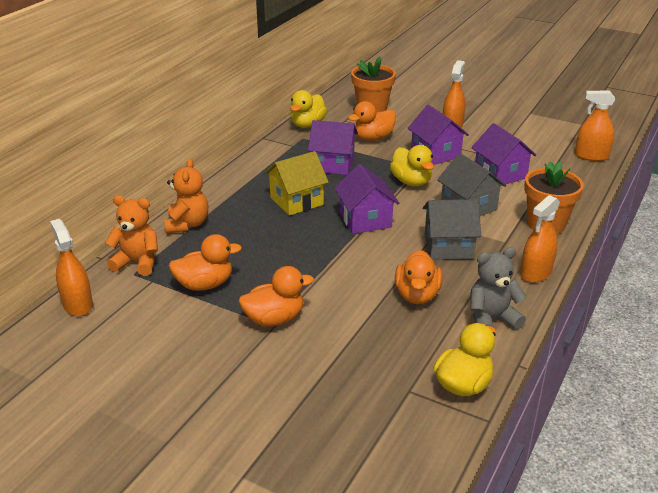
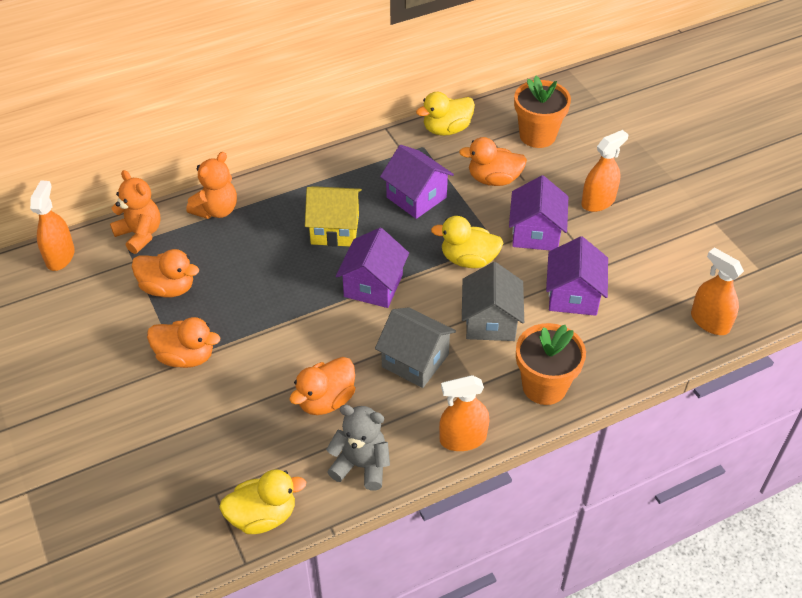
camera: 35 degrees right, 15 degrees up
yellow duck [390,145,434,187] -> yellow duck turned 90 degrees clockwise [431,216,503,268]

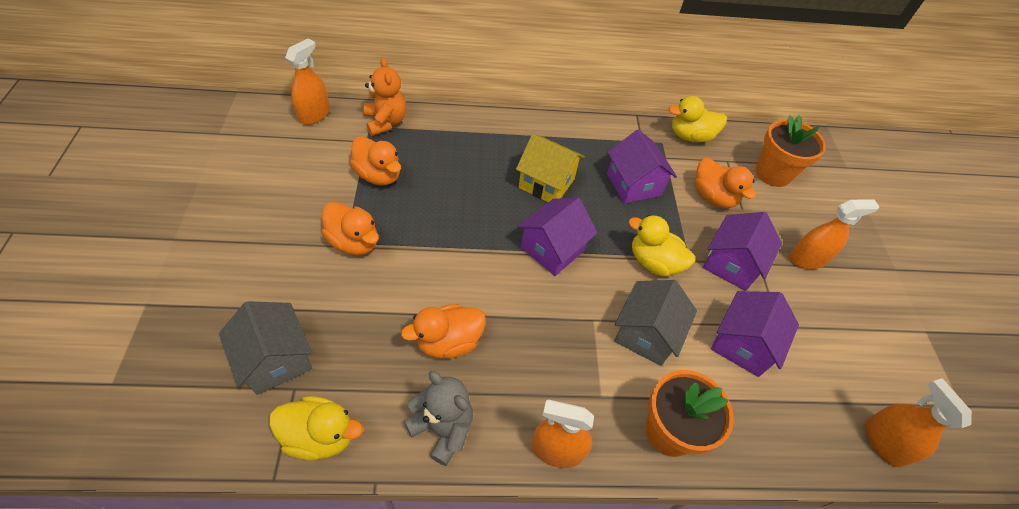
camera: 20 degrees right, 5 degrees up
orange teddy bear [186,152,237,219] -> none
grey house [375,307,456,388] -> grey house moved to [219,301,312,395]
orange duck [459,137,527,186] -> orange duck turned 150 degrees counterclockwise [695,158,756,208]

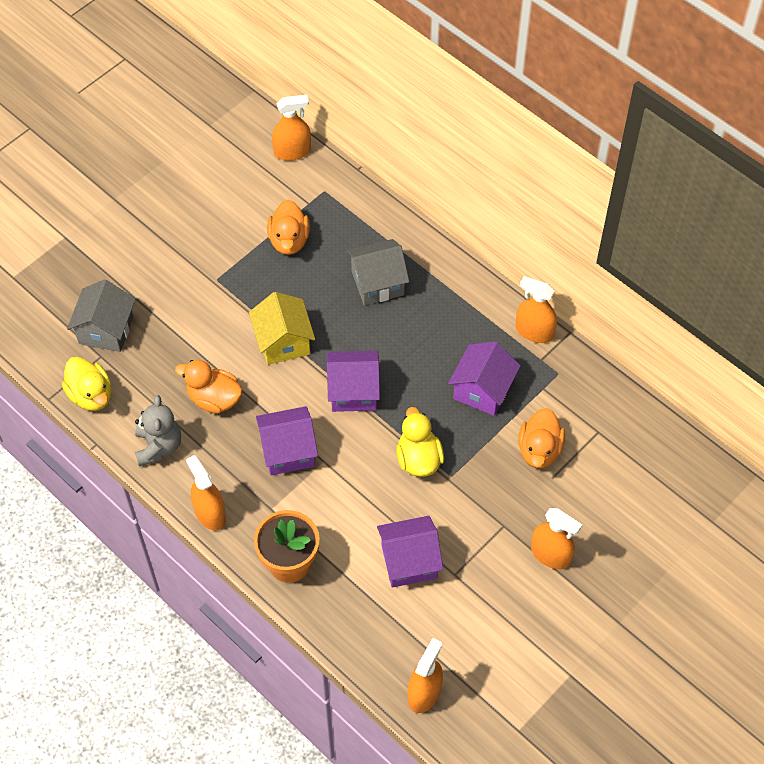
camera: 50 degrees right, 5 degrees up
orange duck [321,202,379,255] -> none
orange teddy bear [363,57,406,136] -> none
yellow house [516,134,585,202] -> yellow house moved to [249,292,315,365]
grey house [614,280,697,366] -> grey house moved to [347,239,409,305]
yellow duck [669,96,727,142] -> none
purple house [703,212,782,291] -> purple house moved to [256,406,318,475]
orange flower pot [756,115,826,187] -> none
none -> orange spray bottle [516,276,557,343]

